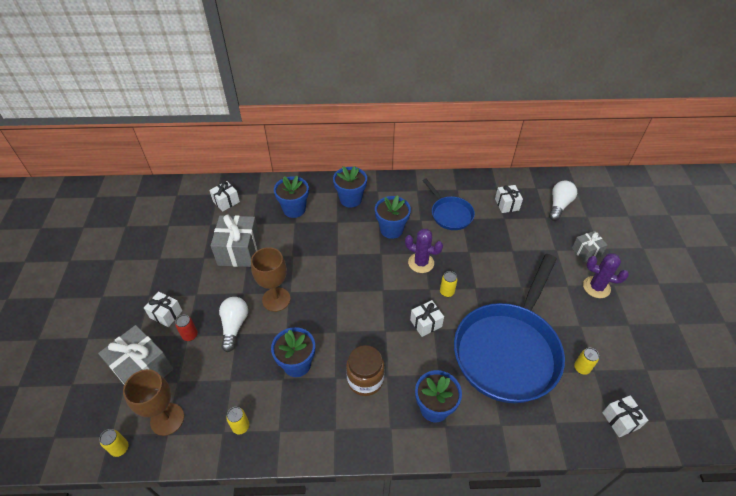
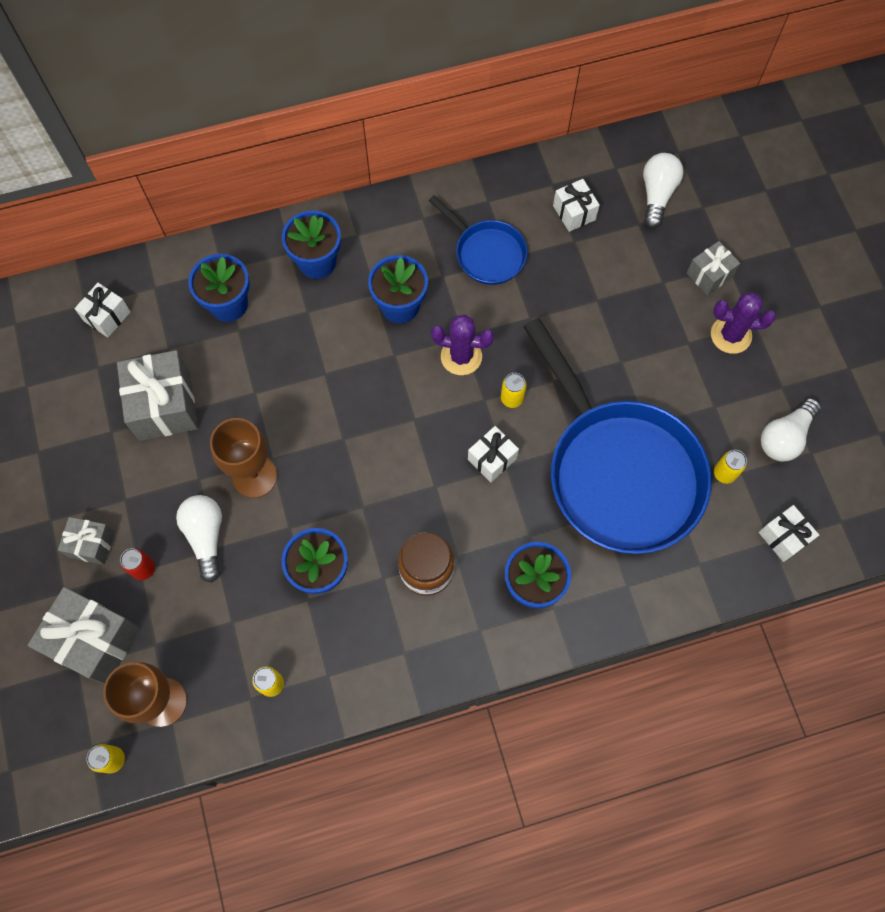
camera: 15 degrees left, 20 degrees up
white gift [144,291,182,327] -> grey gift [58,517,115,565]
blue pan [454,254,565,403] -> blue pan turned 45 degrees counterclockwise [524,318,712,554]
none -> white light bulb [761,398,821,462]

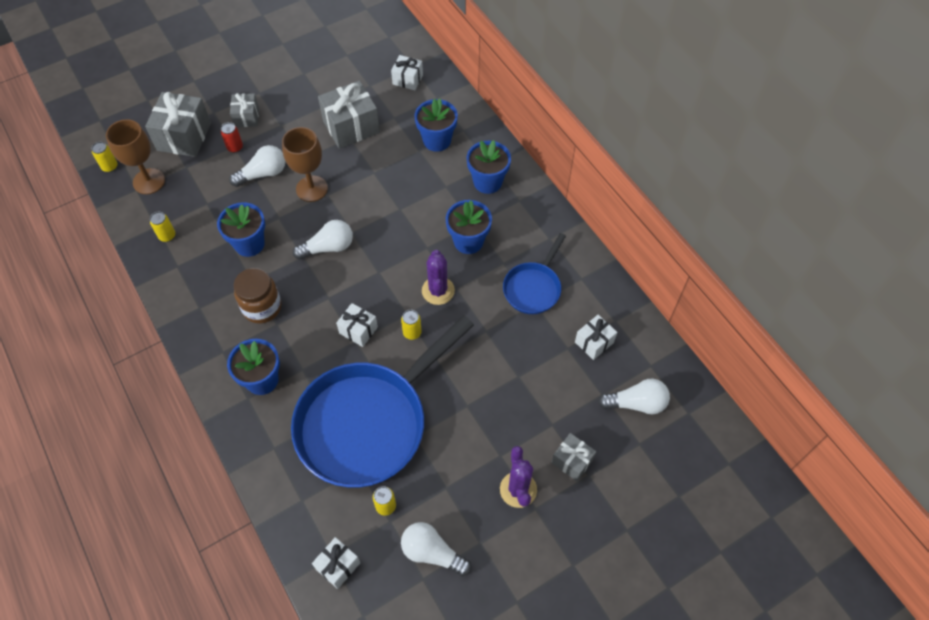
camera: 75 degrees right, 10 degrees down
none -> white light bulb [293,220,353,260]

